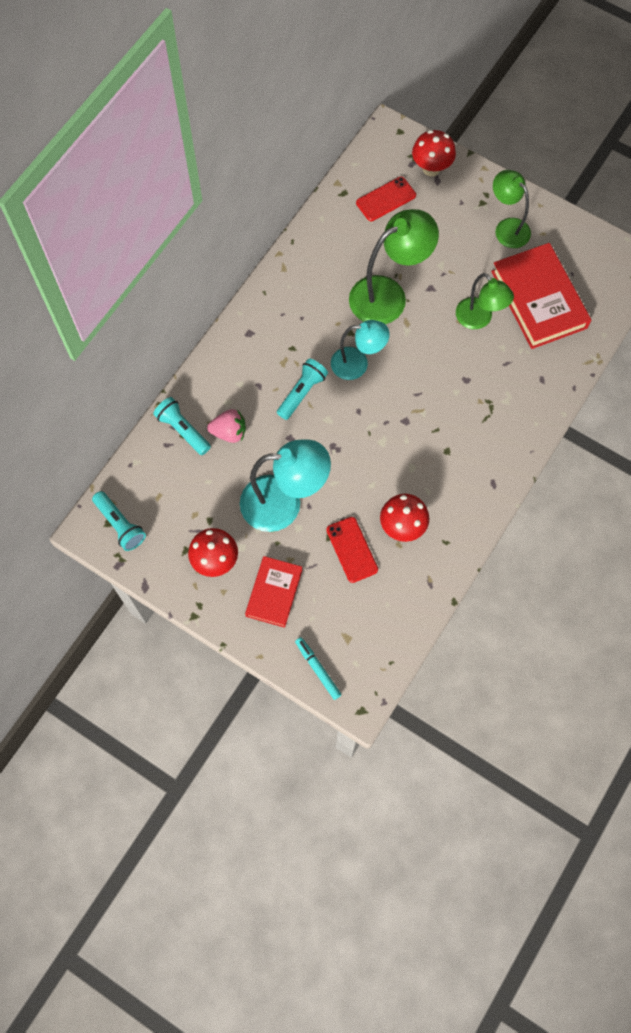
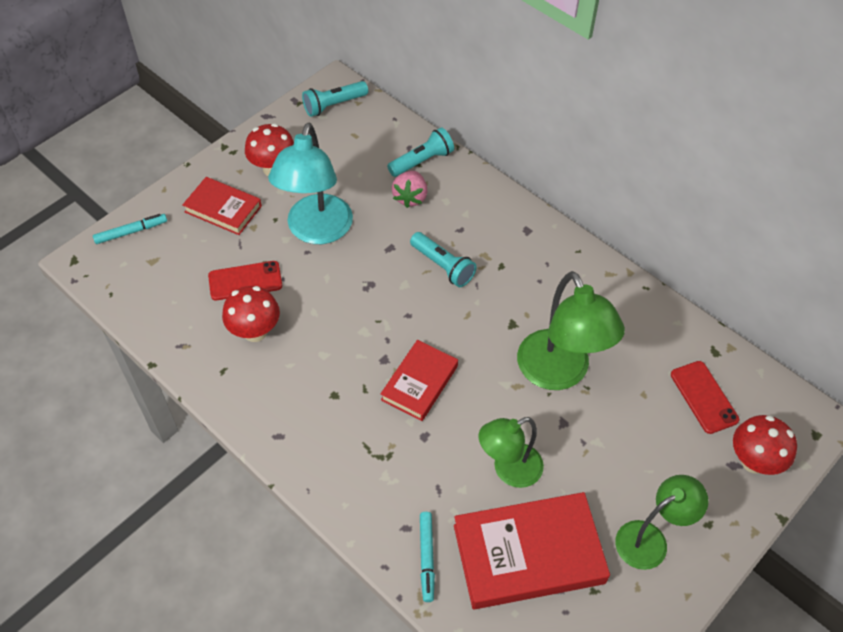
camera: 100 degrees right, 15 degrees down
turquoise lamp [331,320,390,380] -> none
none -> red book [380,340,458,421]
none -> turquoise marker [420,512,435,602]

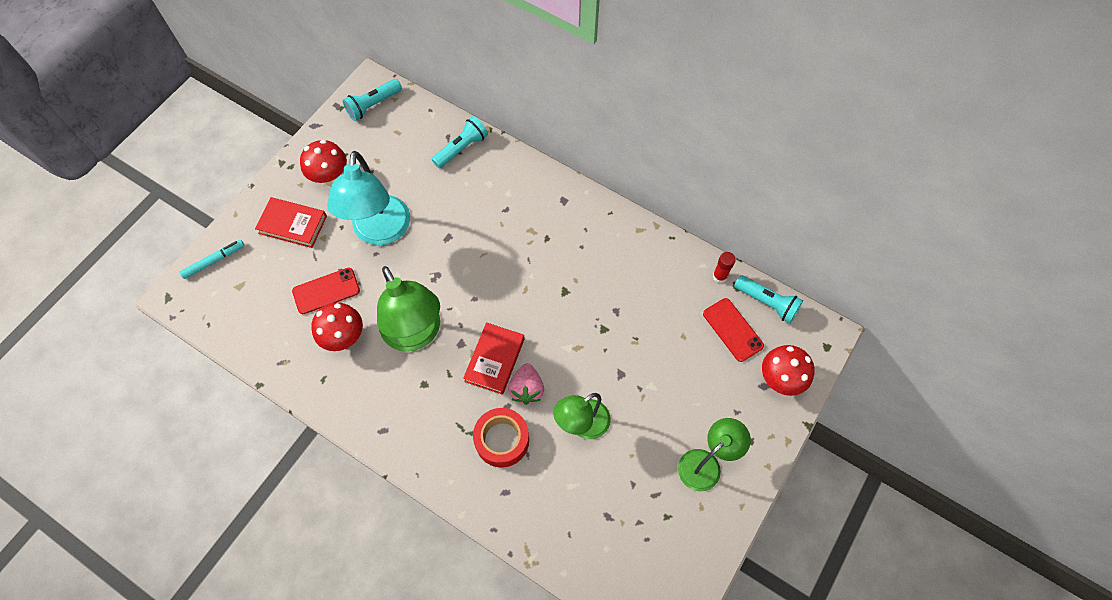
camera: 10 degrees left, 10 degrees up
pink strawberry [392,171,428,208] -> pink strawberry moved to [508,363,544,405]
turquoise flashlight [410,232,477,287] -> turquoise flashlight moved to [734,275,803,323]
turquoise marker [420,512,435,602] -> none
red book [454,492,610,609] -> none
green lamp [517,271,625,390] -> green lamp moved to [377,266,440,352]
none -> red tape [473,408,529,468]
none -> red glue stick [713,252,736,283]

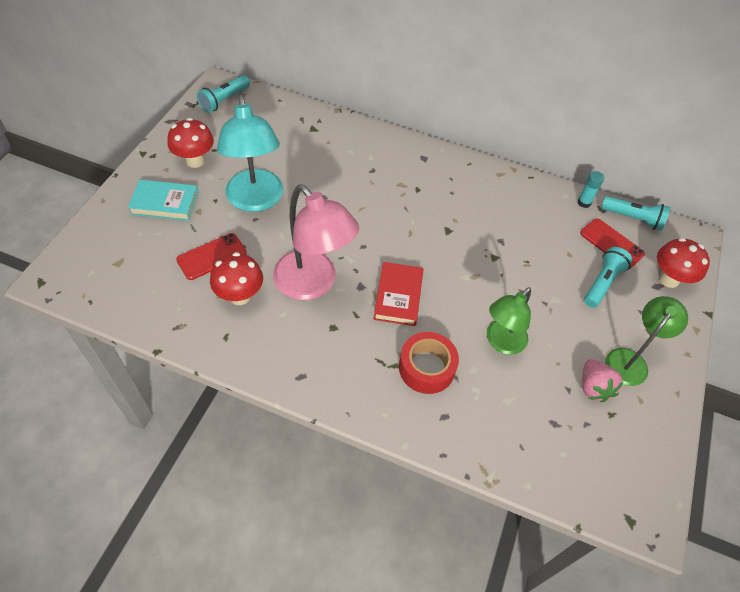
camera: 15 degrees left, 10 degrees down
turquoise marker [179,240,244,279] -> none
red book [255,197,327,248] -> turquoise book [128,179,199,221]
green lamp [377,266,440,352] -> pink lamp [273,184,359,300]
turquoise flashlight [432,116,488,169] -> turquoise flashlight moved to [584,247,632,308]
pink strawberry [508,363,544,405] -> pink strawberry moved to [582,359,624,402]
red glue stick [713,252,736,283] -> turquoise glue stick [577,171,604,208]

